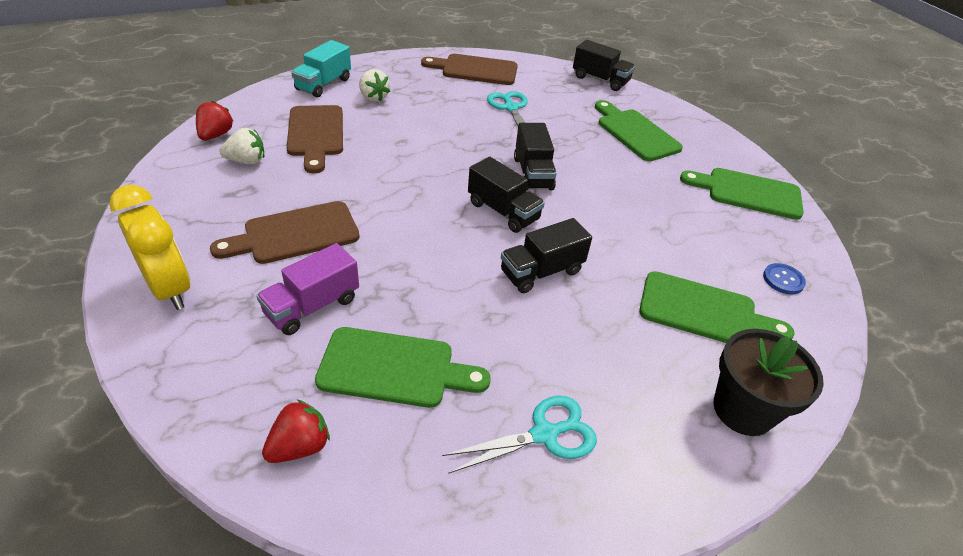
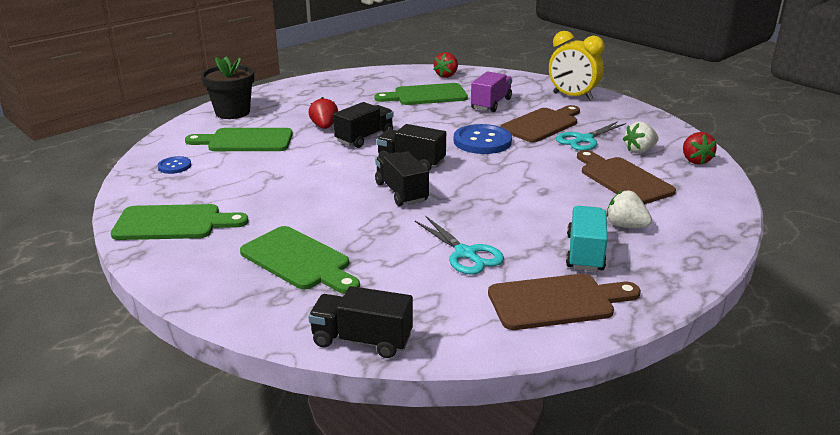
camera: 165 degrees right, 15 degrees down
turquoise truck [291,40,351,98] -> turquoise truck moved to [566,206,608,271]
turquoise scissors [442,396,597,474] -> turquoise scissors moved to [556,121,626,151]
none -> red strawberry [309,97,338,129]
none -> blue button [454,124,512,154]

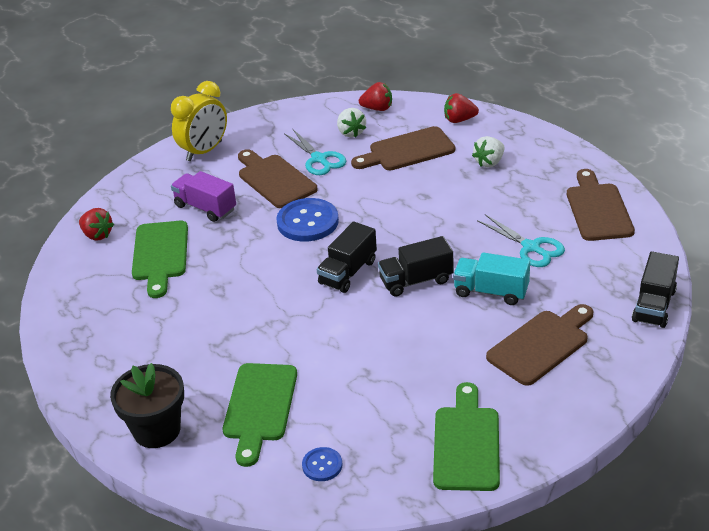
camera: 80 degrees left, 10 degrees up
green cutting board [240,226,360,294] -> brown cutting board [486,304,594,386]
red strawberry [309,97,338,129] -> red strawberry moved to [444,93,479,123]
black truck [333,102,394,148] -> none
turquoise scissors [415,216,504,275] -> turquoise scissors turned 75 degrees clockwise [477,214,565,267]
turquoise truck [566,206,608,271] -> turquoise truck moved to [453,252,530,305]

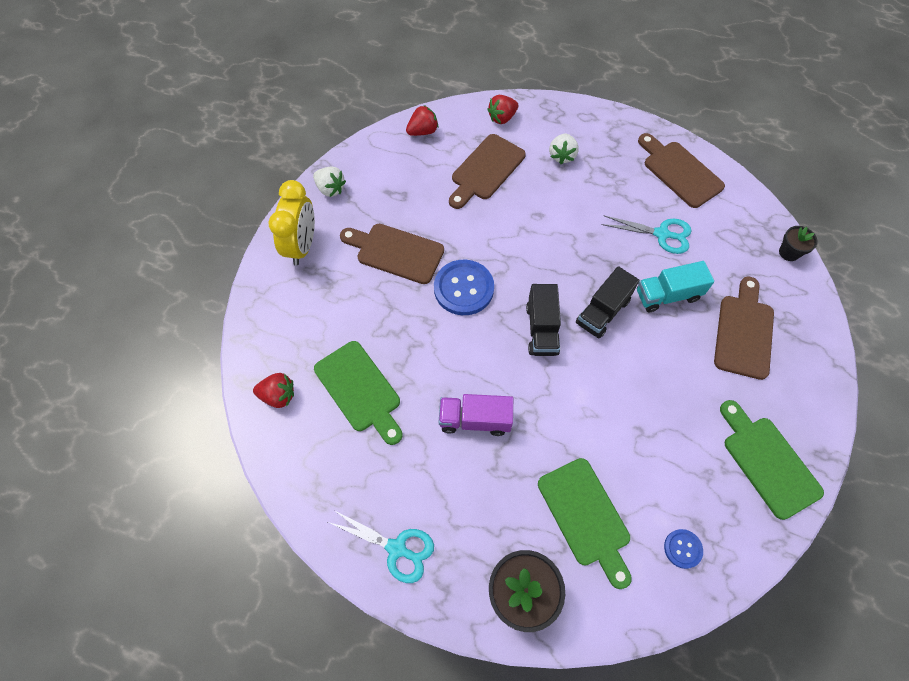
camera: 35 degrees left, 25 degrees up
purple truck [171,171,236,222] -> purple truck moved to [439,394,513,436]
turquoise scissors [284,129,346,175] -> turquoise scissors moved to [328,510,434,583]
white strawberry [337,108,366,137] -> white strawberry moved to [313,167,346,197]
black truck [632,251,679,328] -> black flower pot [779,226,818,261]

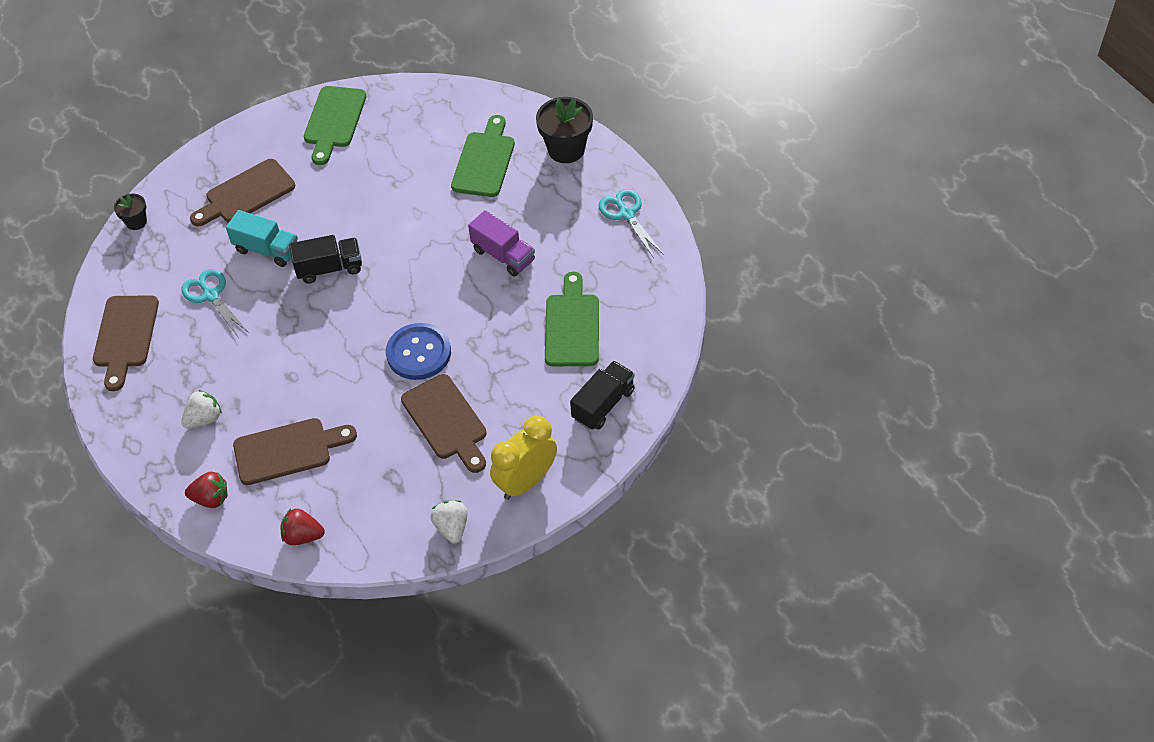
camera: 140 degrees left, 10 degrees down
red strawberry [253,373,294,408] -> none
black truck [526,284,561,356] -> black truck moved to [570,361,635,430]
blue button [664,529,703,569] -> none

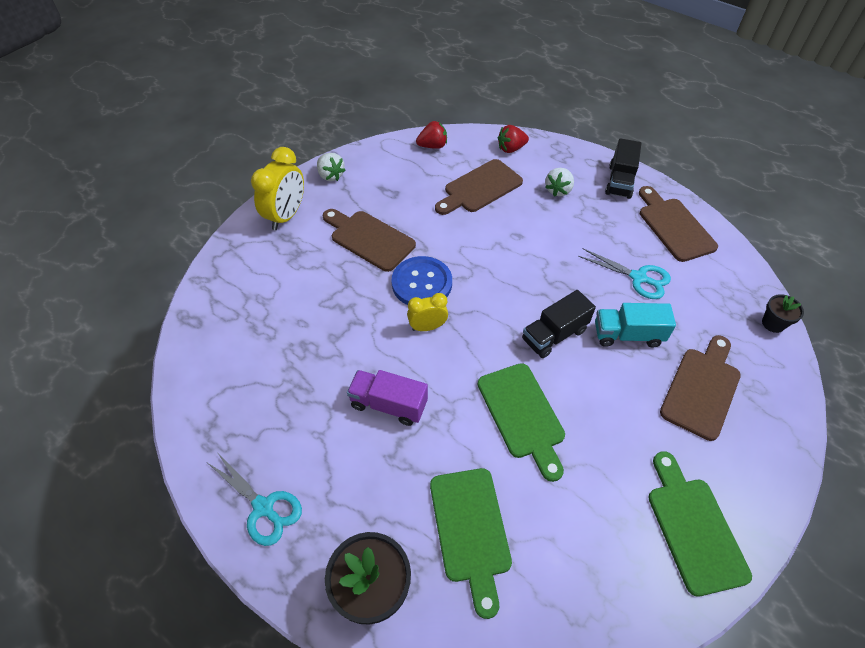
camera: 155 degrees right, 0 degrees up
green cutting board [545,272,599,366] -> green cutting board moved to [478,363,565,482]
black truck [570,361,635,430] -> black truck moved to [605,138,641,199]
none -> yellow clock [407,293,448,331]

